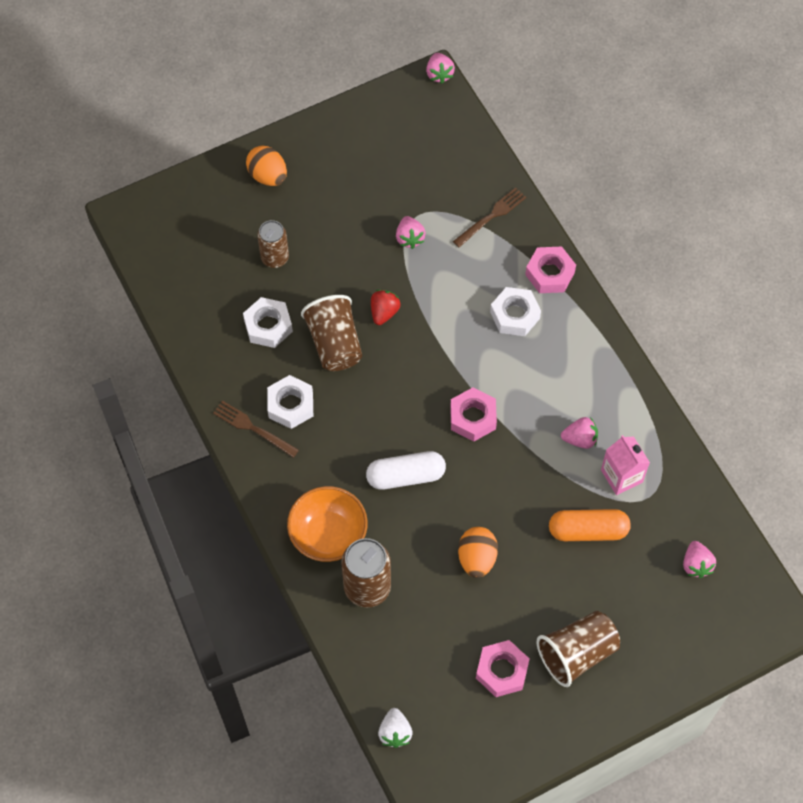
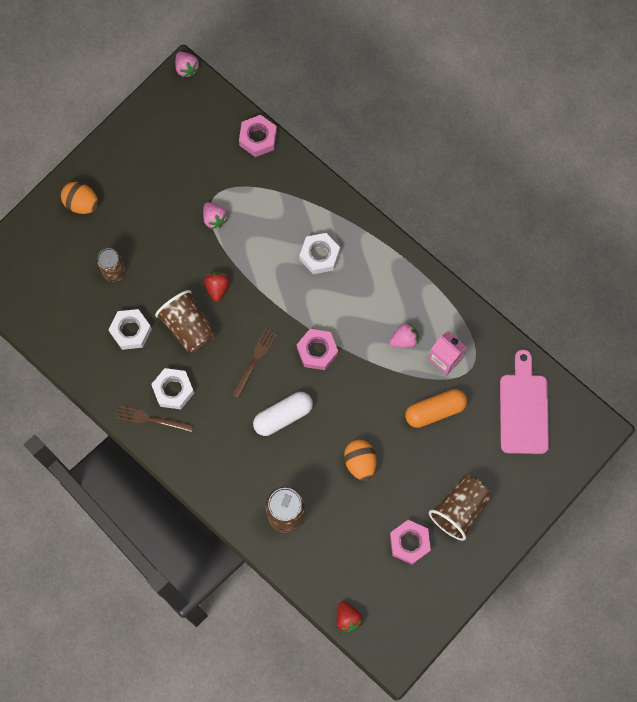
camera: 20 degrees left, 10 degrees up
orange bowl [287,486,368,562] -> none
white strawberry [378,708,413,748] -> red strawberry [337,601,363,633]
brown fork [453,187,526,248] -> brown fork moved to [232,328,278,399]
pink nut [525,246,576,293] -> pink nut moved to [239,115,277,157]
pink strawberry [683,541,716,578] -> pink cutting board [500,349,549,454]

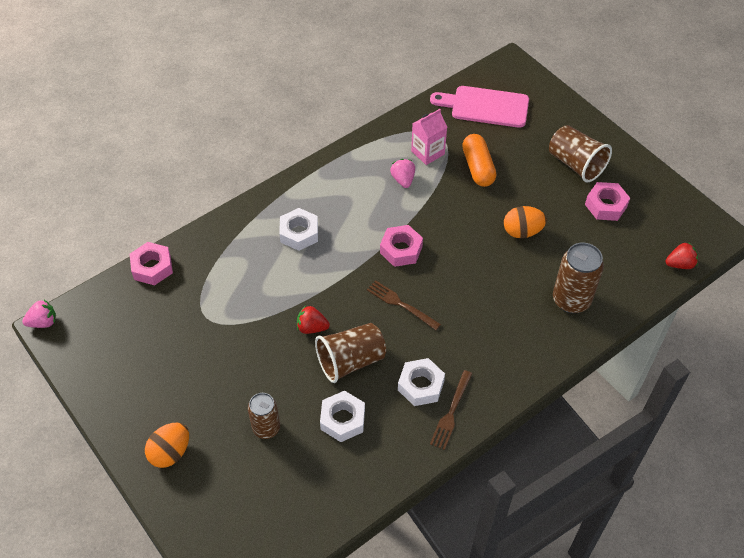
camera: 80 degrees left, 20 degrees down
pink strawberry [203,202,228,229] -> none
white capsule [253,392,313,436] -> none

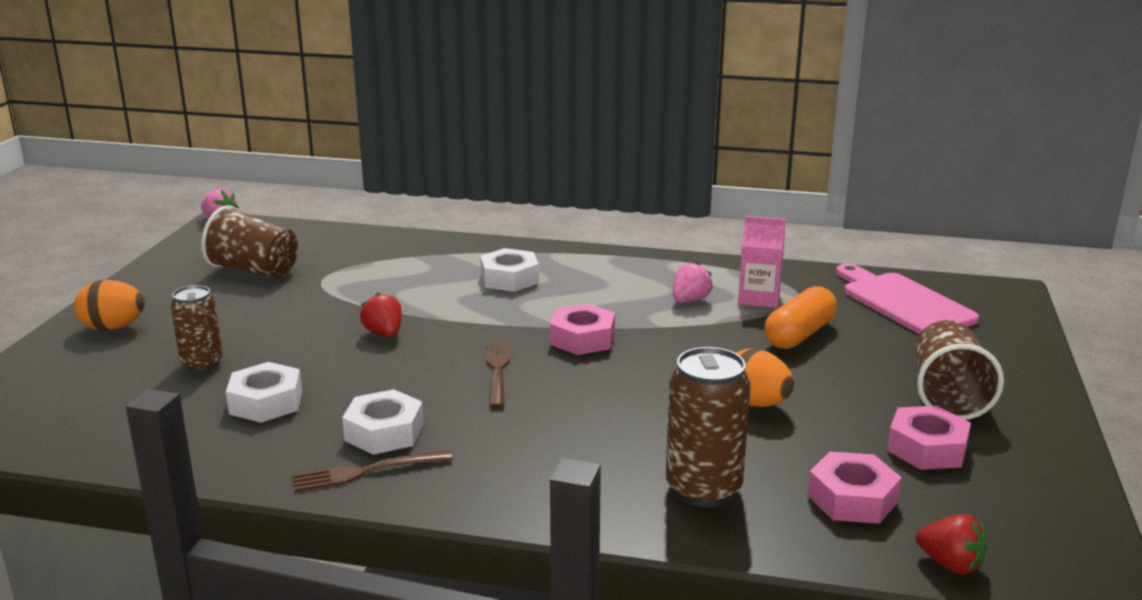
camera: 50 degrees right, 30 degrees down
pink nut [130,242,173,285] -> pink nut moved to [807,452,902,524]
brown cup [315,323,386,383] -> brown cup moved to [201,205,298,278]

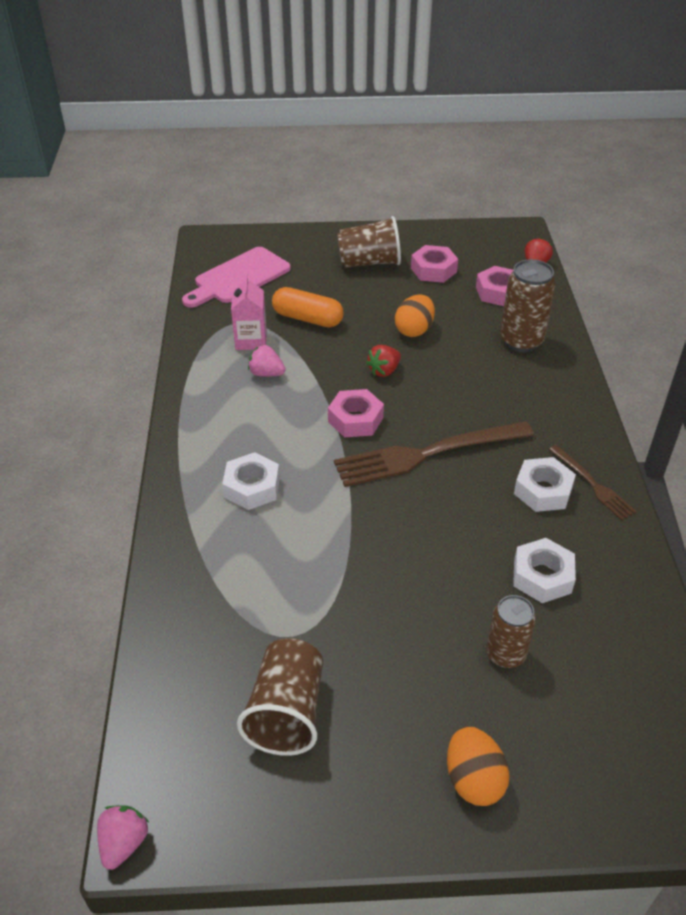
camera: 105 degrees left, 20 degrees up
red strawberry [360,293,402,337] -> red strawberry moved to [366,345,401,377]
brown fork [486,340,510,408] -> brown fork [334,421,534,487], size x1.91

